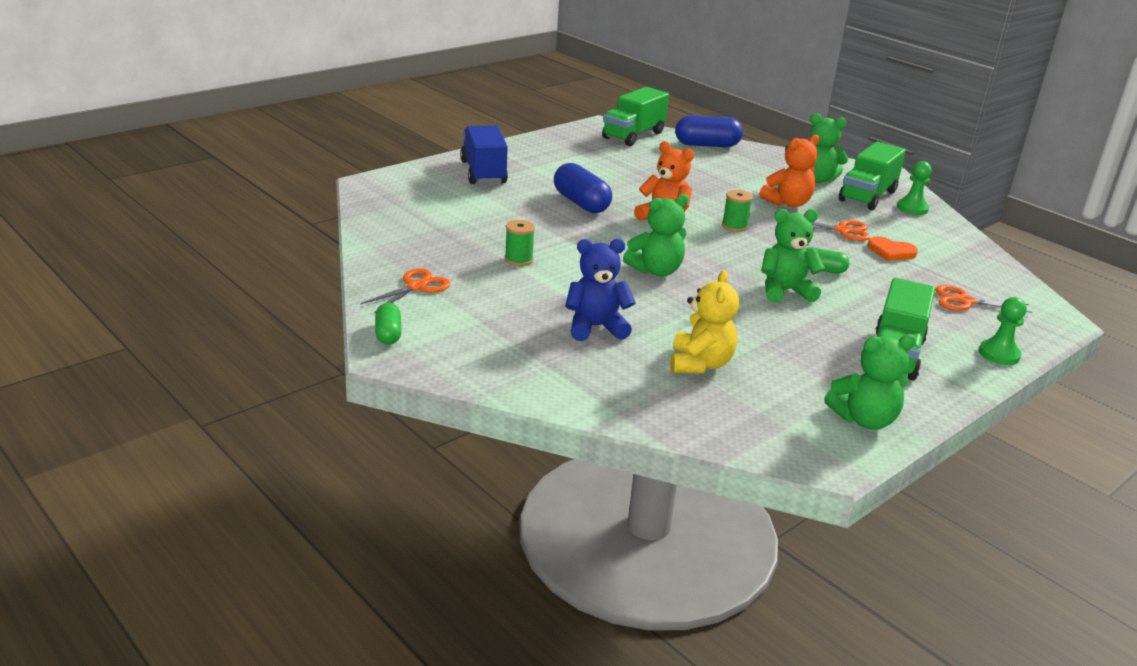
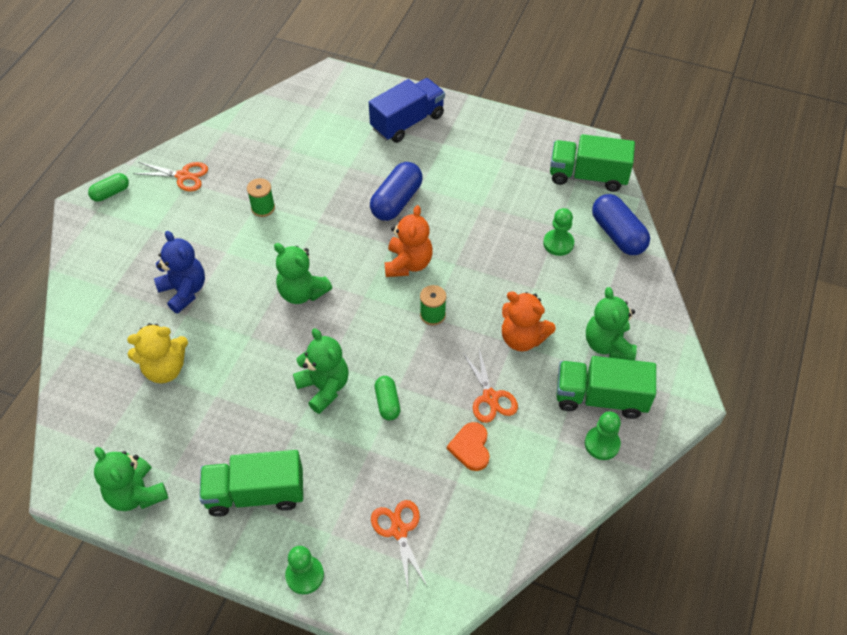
camera: 65 degrees right, 25 degrees up
none -> green pawn [543,208,574,256]

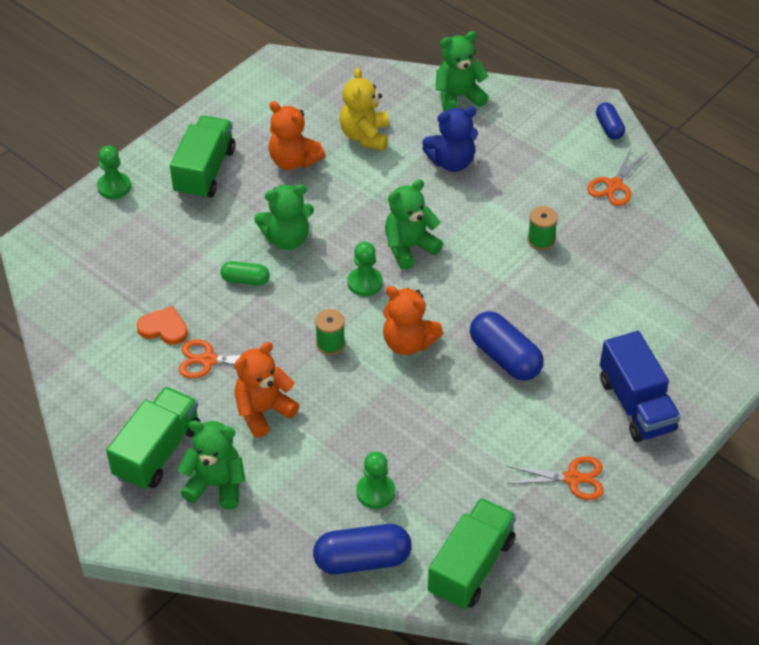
camera: 110 degrees right, 5 degrees down
green capsule [88,173,129,202] -> blue capsule [596,102,625,140]
green teddy bear [94,447,168,511] -> green teddy bear moved to [436,31,489,111]
orange scissors [371,500,428,589] -> orange scissors moved to [506,456,604,500]
green pawn [585,411,621,460] -> green pawn moved to [348,241,383,296]
none -> orange teddy bear [269,101,325,170]

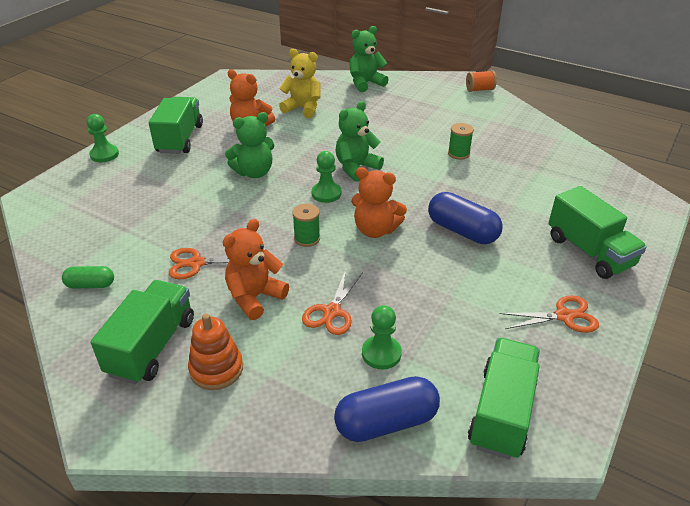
camera: 10 degrees left, 10 degrees down
orange heart [137,306,188,345] -> none
green teddy bear [178,421,245,509] -> orange stacking toy [188,314,243,390]
green capsule [220,261,270,286] -> green capsule moved to [62,266,114,288]
yellow teddy bear [340,68,389,151] -> yellow teddy bear turned 120 degrees clockwise [279,49,320,118]
blue teddy bear [422,107,478,172] -> none
orange scissors [587,149,647,206] -> orange scissors moved to [302,270,363,335]
blue capsule [596,102,625,140] -> orange spool [466,70,497,92]
blue truck [600,331,681,442] -> green truck [548,186,647,279]

